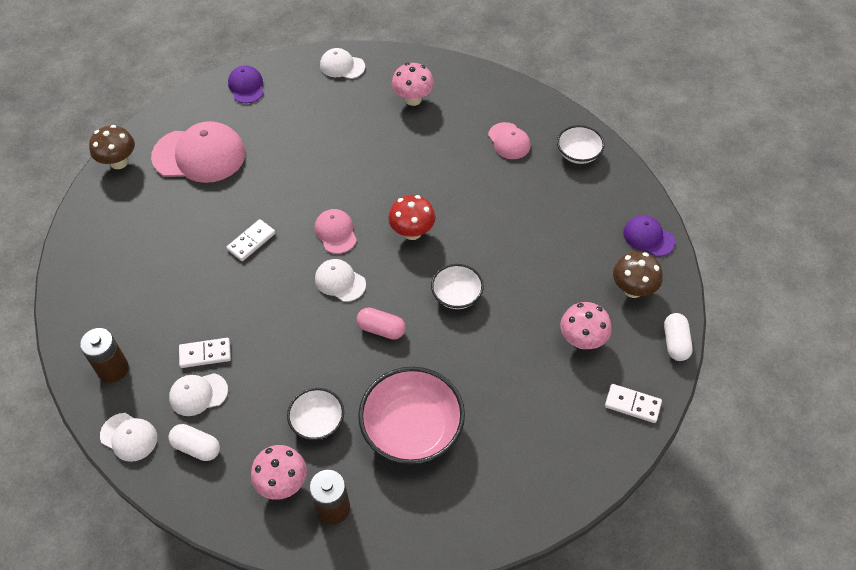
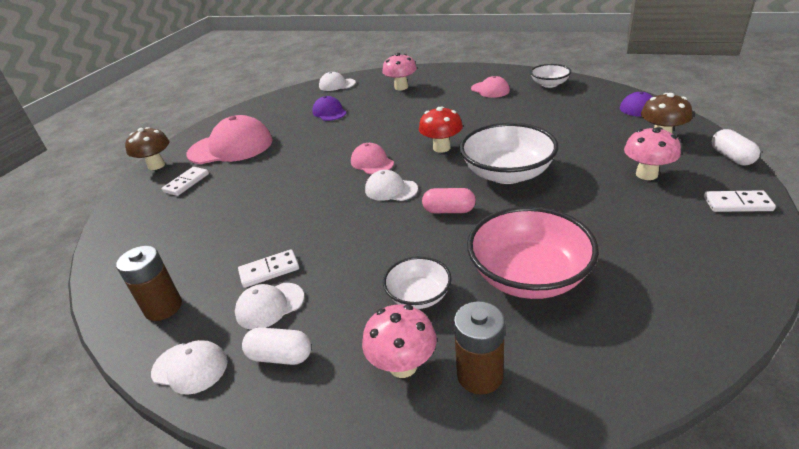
camera: 10 degrees left, 20 degrees down
white domino [226,219,276,261] -> white domino moved to [162,167,209,196]
purple cap [228,65,264,103] -> purple cap moved to [312,96,347,121]
white bowl [431,264,484,309] -> white bowl [460,123,558,184], size x1.82

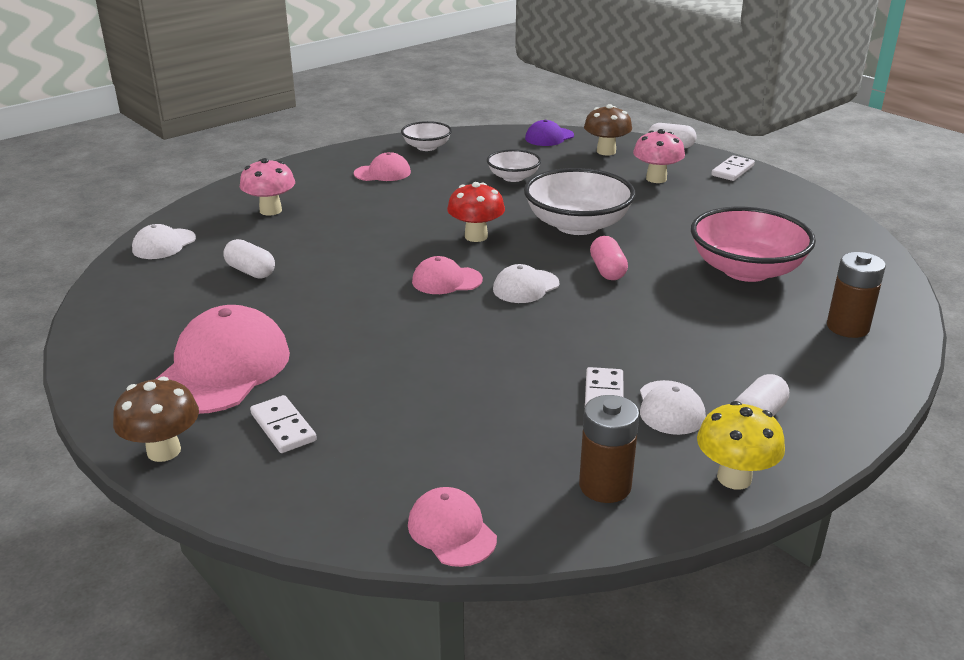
camera: 65 degrees left, 5 degrees down
white cap [151,340,228,395] -> yellow mushroom [697,401,785,489]
purple cap [312,96,347,121] -> white capsule [223,239,275,279]
pink mushroom [362,304,437,378] -> none
white bowl [383,256,452,309] -> white bowl moved to [487,149,541,182]
pink capsule [422,188,476,213] -> pink capsule turned 45 degrees counterclockwise [590,236,628,280]
none -> pink cap [408,487,497,567]

